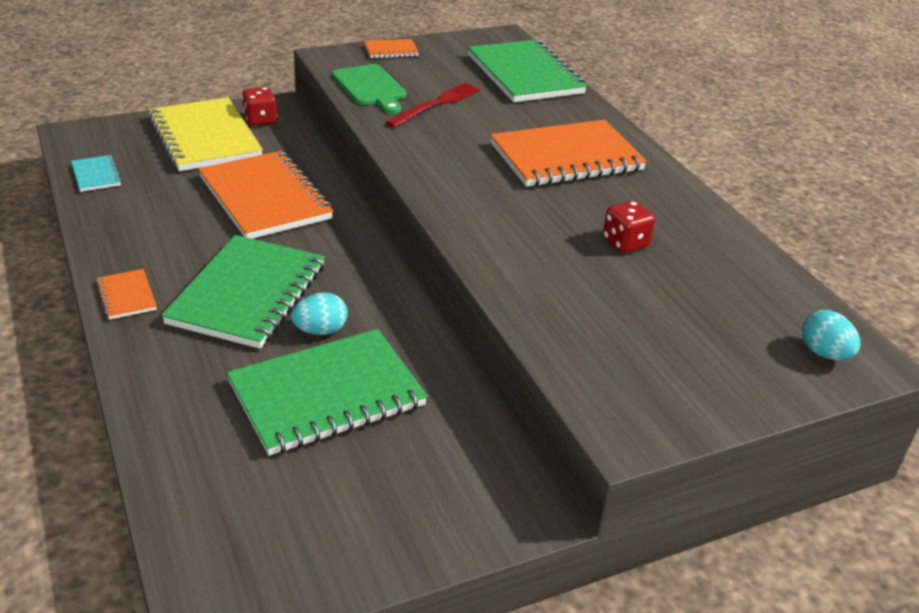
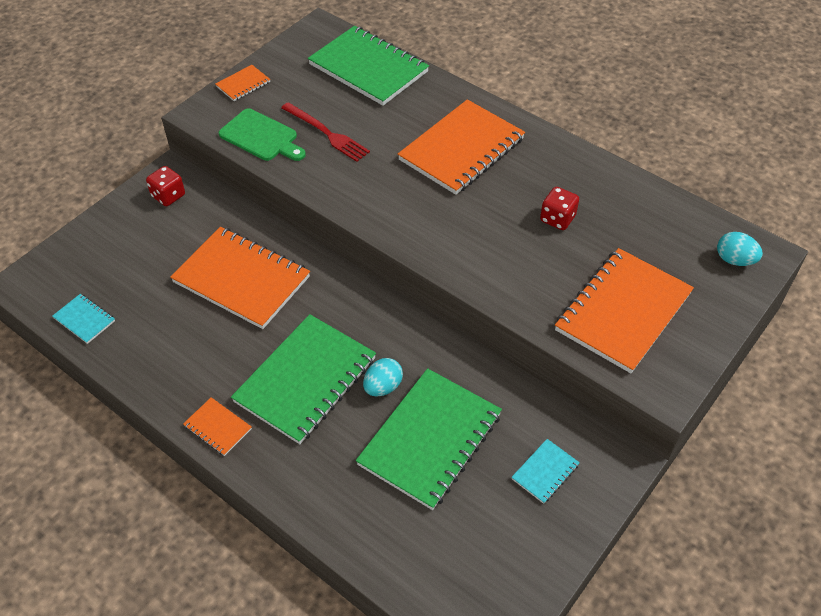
camera: 25 degrees left, 15 degrees up
yellow notebook [148,97,263,171] -> none
green notebook [161,235,325,349] -> green notebook turned 45 degrees clockwise [231,314,376,444]
red fork [385,83,481,128] -> red fork turned 120 degrees clockwise [281,102,370,162]
none -> turquoise notebook [511,439,580,504]
none -> orange notebook [555,248,694,373]

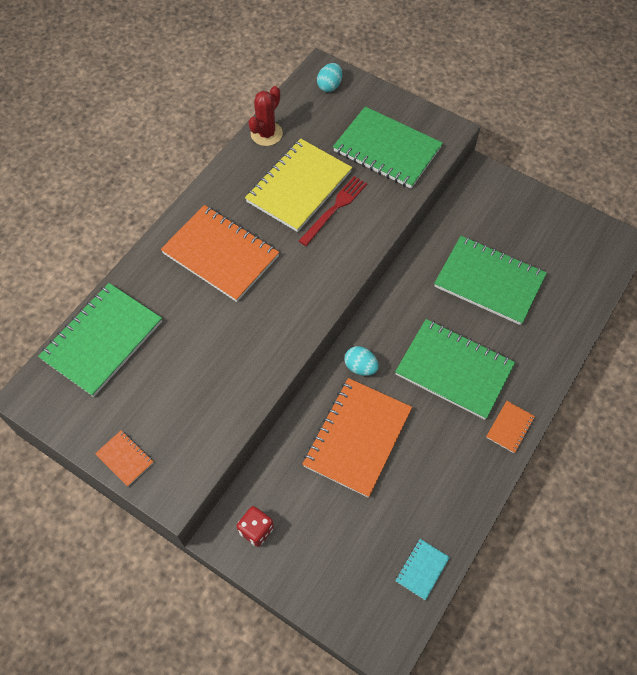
camera: 95 degrees left, 10 degrees up
green cutting board [219,108,306,161] -> none
red fork [281,102,370,162] -> red fork moved to [299,176,367,246]
turquoise egg [363,358,403,396] -> turquoise egg moved to [344,346,379,376]
turquoise notebook [511,439,580,504] -> none
red dice [540,187,579,230] -> yellow notebook [245,139,352,232]
orange notebook [555,248,694,373] -> green notebook [333,106,443,189]
none -> red cactus [248,86,283,146]

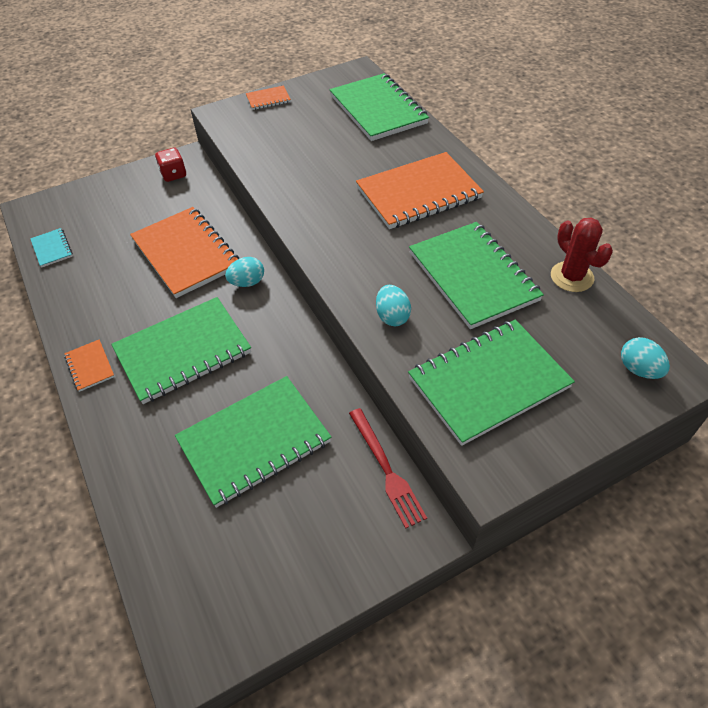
camera: 120 degrees right, 10 degrees down
yellow notebook [245,139,352,232] -> green notebook [409,222,544,329]
red fork [299,176,367,246] -> red fork moved to [349,408,427,529]
none -> turquoise egg [376,285,411,326]

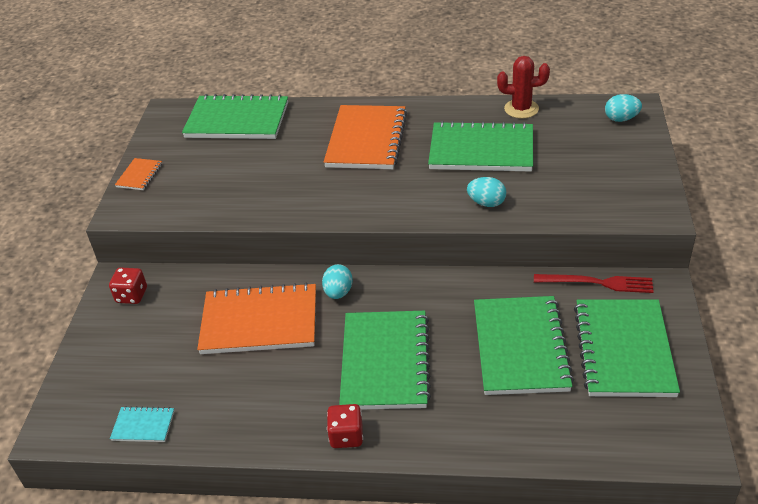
camera: 55 degrees left, 10 degrees down
orange notebook [64,339,115,392] -> red dice [327,404,363,448]
green notebook [408,319,575,446] -> green notebook moved to [574,300,680,397]

